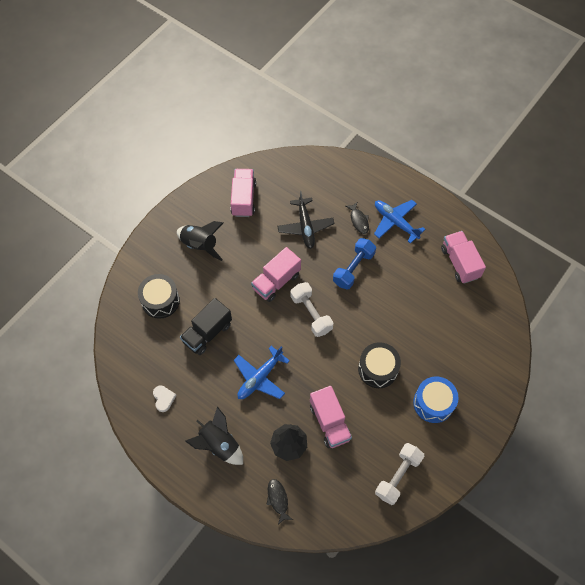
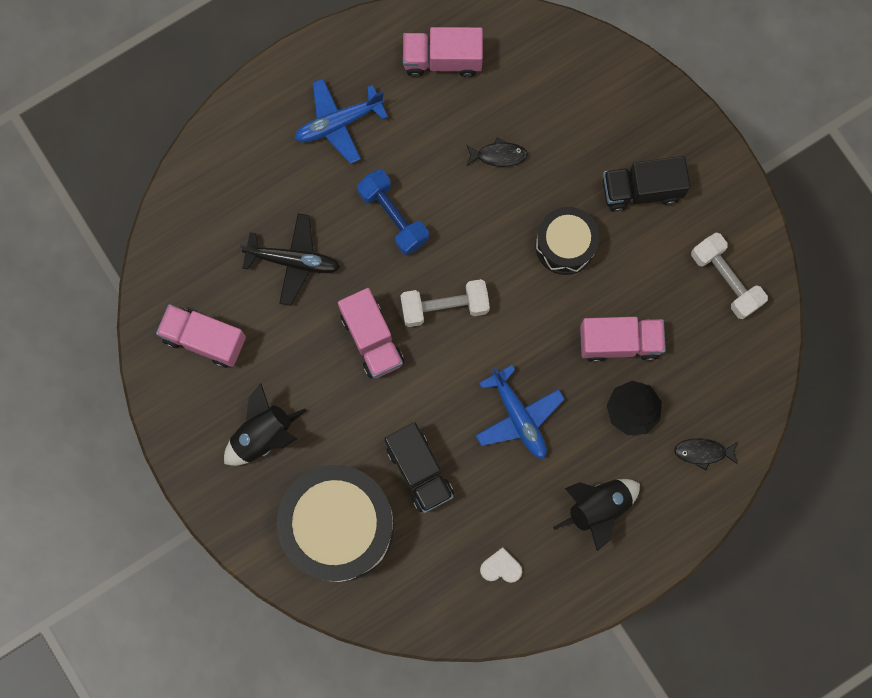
camera: 70 degrees left, 15 degrees up
black drum [138,274,180,319] -> black drum [277,465,394,582], size x1.78
black fish [346,202,369,234] -> black fish moved to [466,137,528,167]
blue drum [413,377,458,423] -> black truck [603,156,690,212]

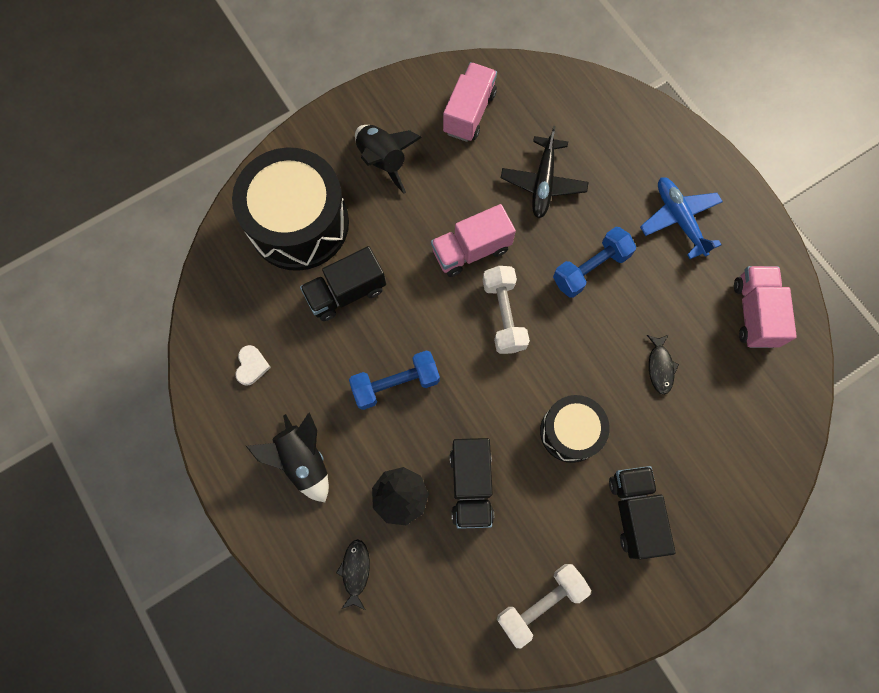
camera: 90 degrees right, 5 degrees down
blue plane [475,365,565,459] -> blue dumbbell [349,350,440,410]
pink truck [580,317,666,363] -> black truck [450,438,494,529]

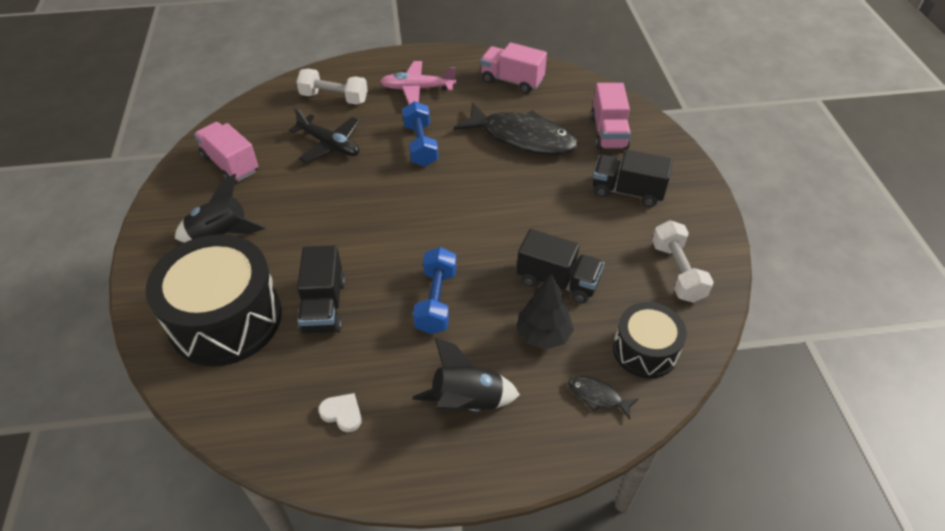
camera: 65 degrees left, 25 degrees down
pink truck [431,204,516,277] -> pink truck moved to [590,83,631,150]
white dumbbell [483,266,530,354] -> white dumbbell moved to [296,69,368,105]
black drum [540,395,610,463] -> black drum moved to [613,302,687,378]
blue plane [640,177,723,259] -> pink plane [380,61,456,104]
black fish [647,335,679,395] -> black fish [454,102,578,155], size x2.40

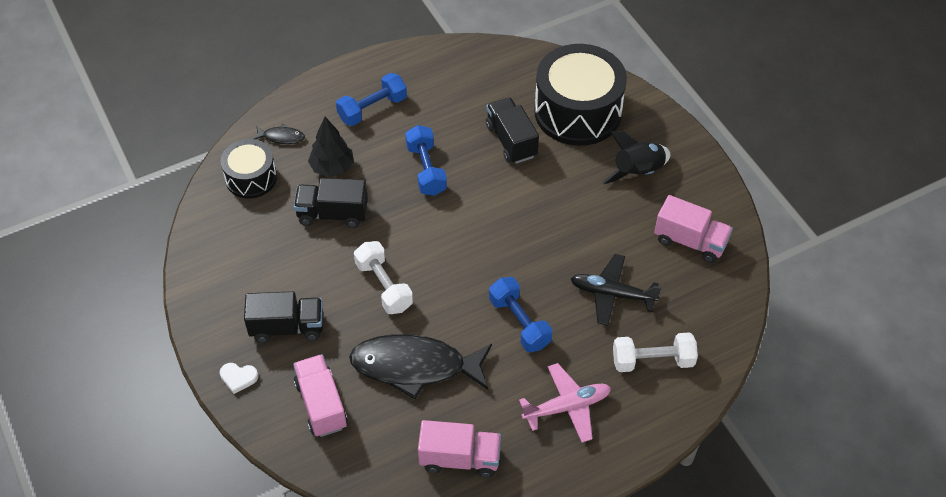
camera: 160 degrees right, 5 degrees up
white heart [318,393,362,432] -> white heart moved to [220,363,258,394]
black rocket [413,338,520,412] -> blue dumbbell [336,73,407,126]
white dumbbell [652,220,714,303] -> white dumbbell moved to [354,241,413,314]

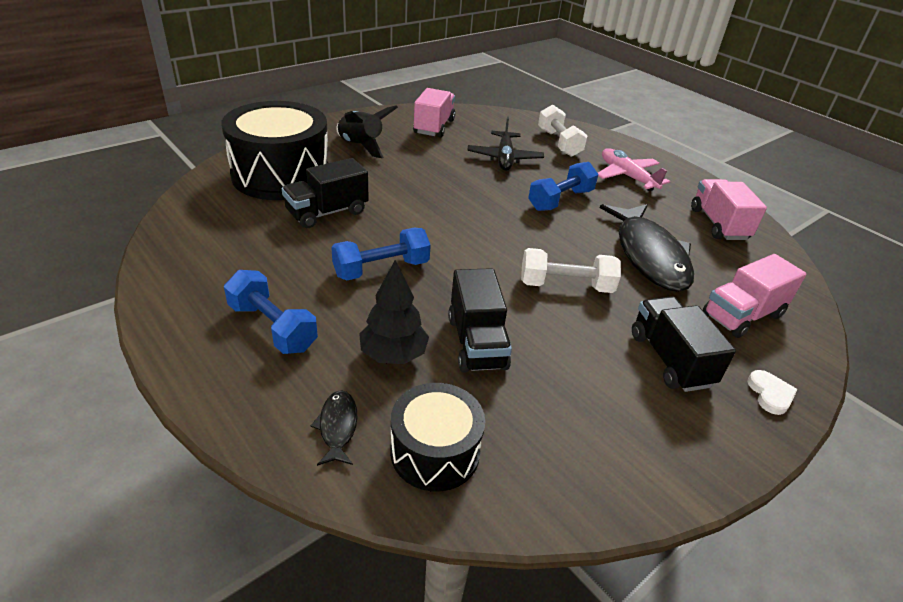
camera: 105 degrees left, 15 degrees down
white dumbbell [354,241,413,314] -> white dumbbell turned 45 degrees clockwise [521,248,621,293]

